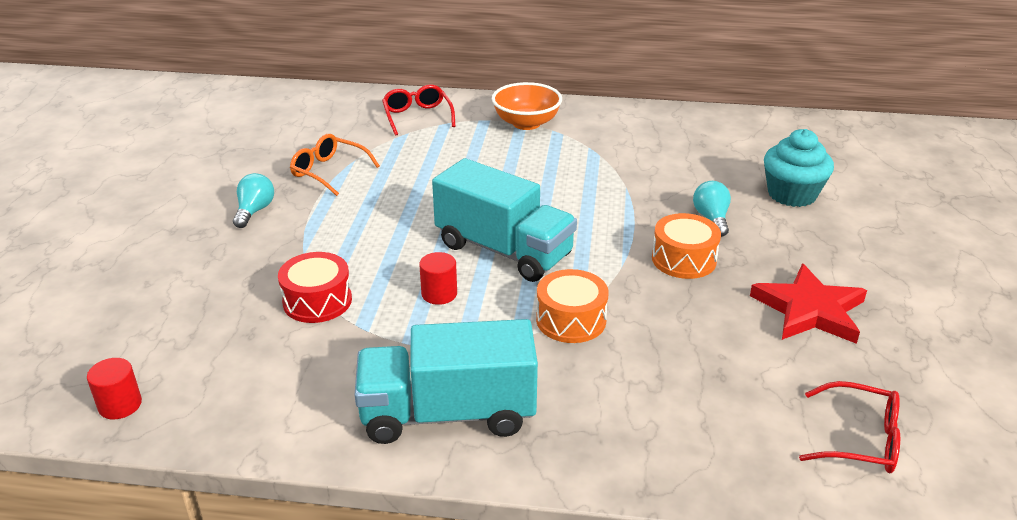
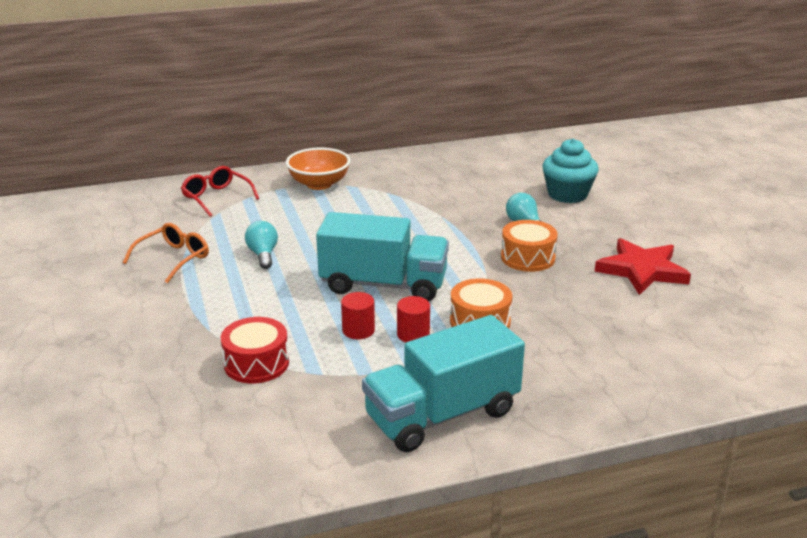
camera: 25 degrees left, 5 degrees down
red cylinder [87,358,142,419] -> red cylinder moved to [397,296,430,343]
turquoise light bulb [233,173,274,228] -> turquoise light bulb moved to [245,221,278,269]
orange glasses [290,134,380,196] -> orange glasses turned 120 degrees clockwise [123,223,209,283]
red glasses [799,381,900,473] -> none

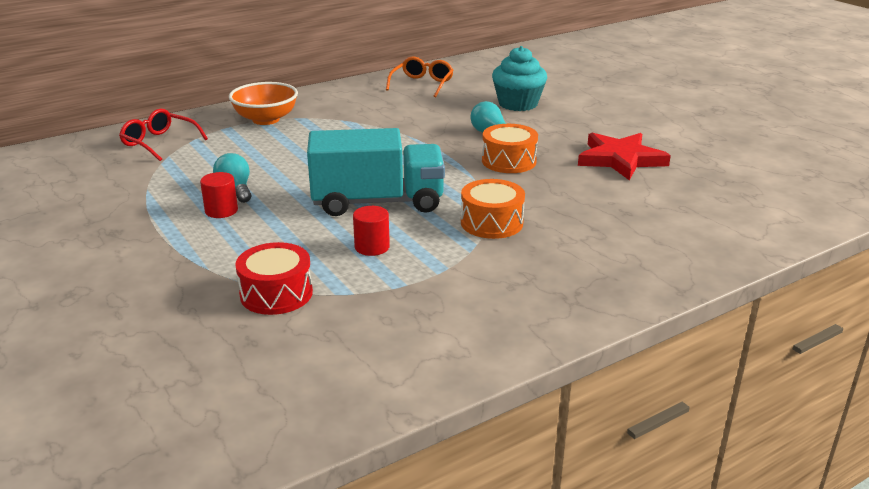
camera: 15 degrees left, 0 degrees up
orange glasses [123,223,209,283] -> orange glasses moved to [386,57,454,97]
turquoise truck [362,315,525,452] -> none
red cylinder [397,296,430,343] -> red cylinder moved to [200,172,238,218]

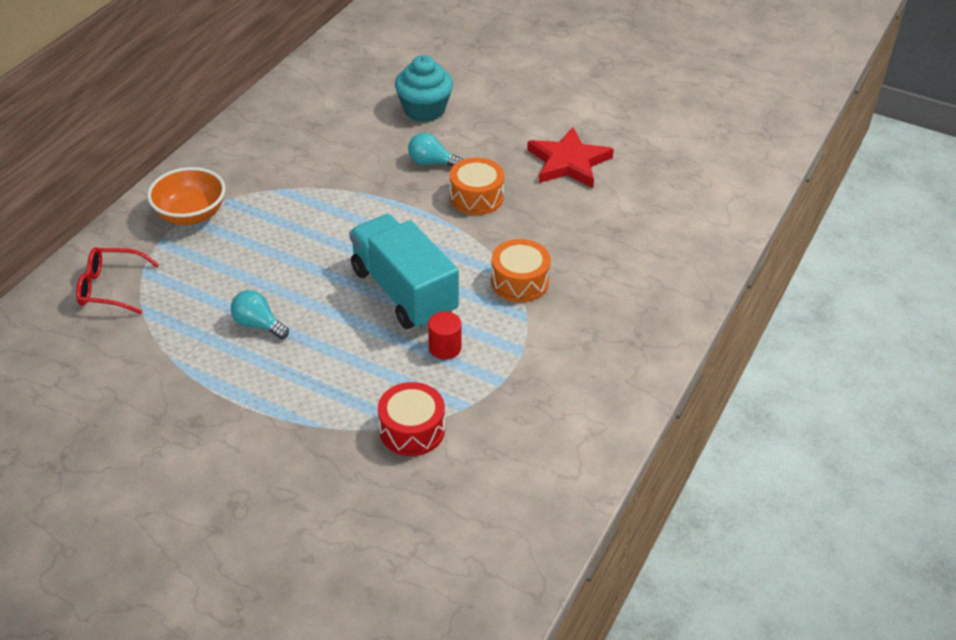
camera: 30 degrees left, 15 degrees up
red cylinder [200,172,238,218] -> none
turquoise truck [307,128,445,216] -> turquoise truck turned 90 degrees counterclockwise [349,214,459,329]
orange glasses [386,57,454,97] -> none

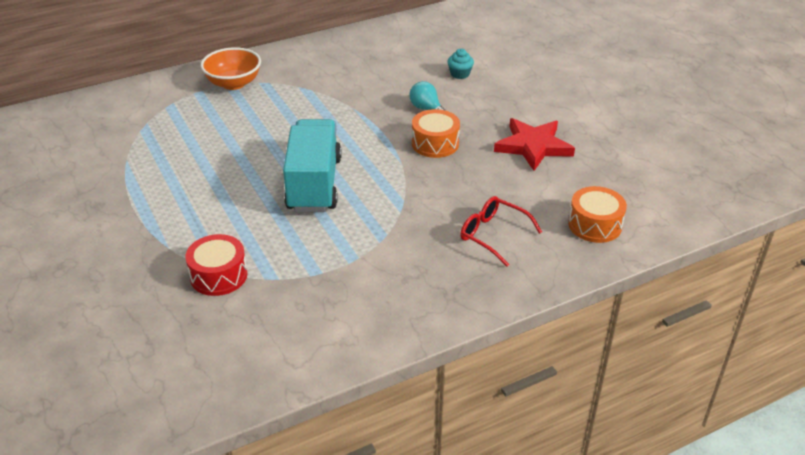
camera: 35 degrees right, 5 degrees down
red glasses [76,247,159,314] -> red glasses moved to [460,196,542,267]
turquoise light bulb [231,290,289,339] -> none
turquoise cupcake [395,55,453,122] -> turquoise cupcake [447,49,474,79], size x0.54
red cylinder [428,312,462,359] -> none
orange drum [491,239,551,302] -> orange drum moved to [568,186,627,243]

